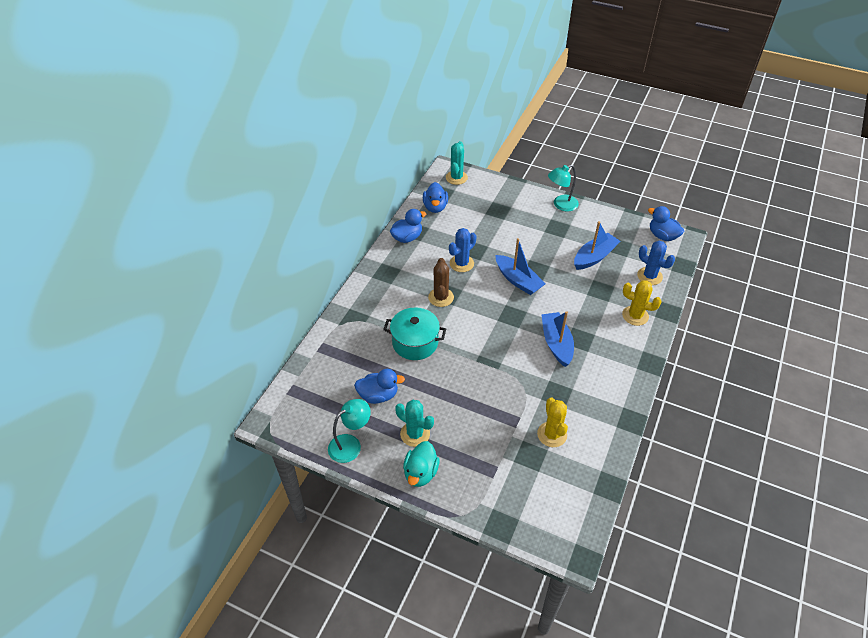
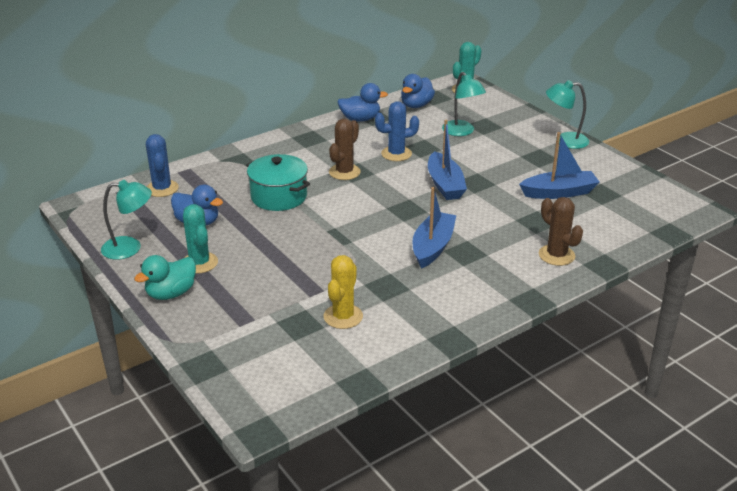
camera: 30 degrees right, 15 degrees down
yellow cactus [622,280,662,326] -> brown cactus [539,197,583,266]
blue cactus [637,241,675,285] -> blue cactus moved to [146,134,179,197]
blue duck [648,206,684,241] -> none
none -> turquoise lamp [442,72,486,136]

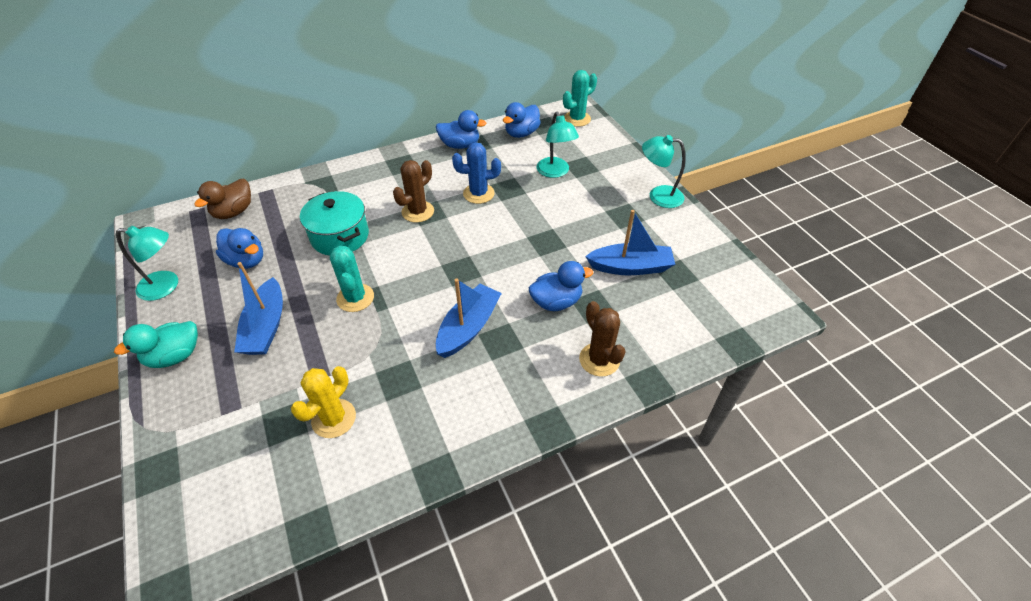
camera: 10 degrees right, 15 degrees up
blue cactus [146,134,179,197] -> brown duck [194,179,251,219]
turquoise cactus [183,204,218,274] -> turquoise cactus moved to [330,246,374,312]
blue boat [428,120,467,200] -> blue boat moved to [234,262,283,355]
none -> blue duck [529,261,593,311]

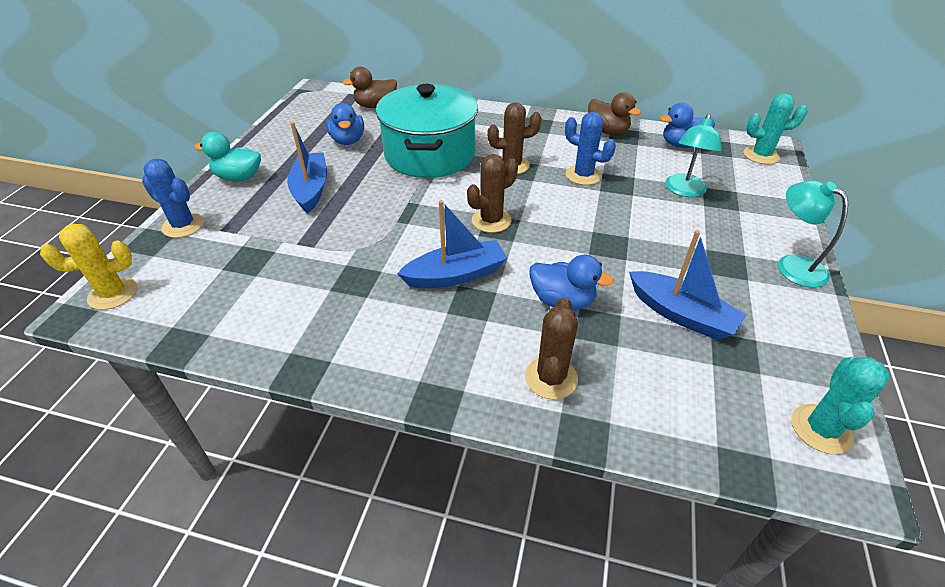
camera: 40 degrees right, 5 degrees down
turquoise lamp [116,226,178,301] -> none
blue boat [234,262,283,355] -> blue boat turned 135 degrees clockwise [287,122,327,214]
yellow cactus [291,366,356,438] -> yellow cactus moved to [40,224,137,310]
turquoise pot [300,191,369,256] -> turquoise pot [376,84,478,178], size x1.55
turquoise cactus [330,246,374,312] -> turquoise cactus moved to [791,357,890,454]
blue duck [436,110,487,149] -> brown duck [588,92,641,135]
none -> blue cactus [142,159,204,238]
none -> brown cactus [467,154,518,233]

